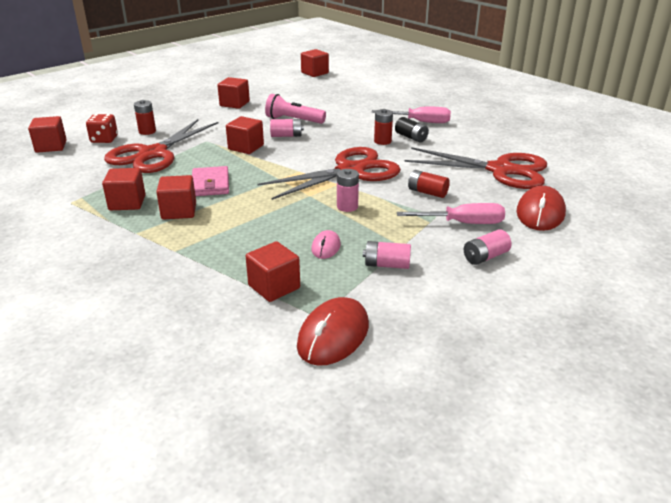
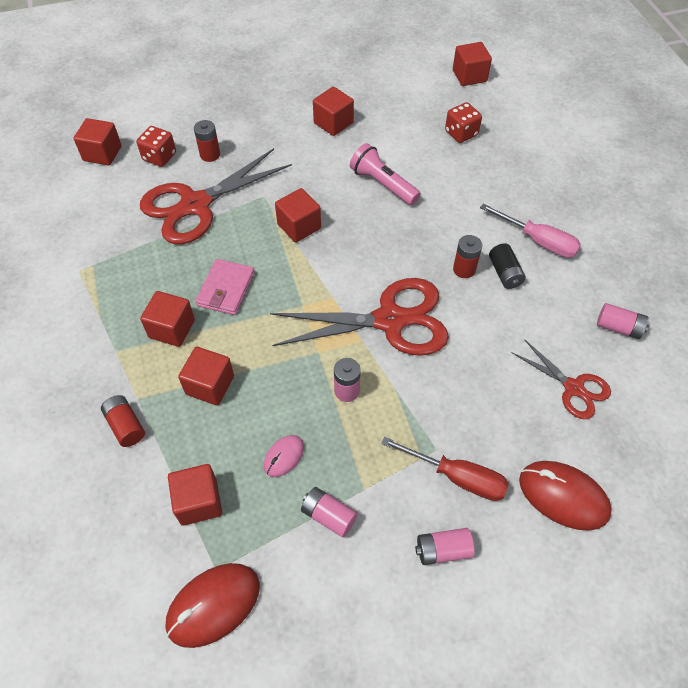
camera: 25 degrees right, 25 degrees up
red cube [102,168,145,210] -> red cube moved to [178,347,234,406]
pink battery [270,119,304,137] -> pink battery moved to [597,303,649,339]
pink screwdriver [397,203,505,224] -> red screwdriver [381,437,509,501]
red scissors [404,147,547,189] -> red scissors [512,339,611,419], size x0.55
red battery [408,170,450,198] -> red battery moved to [101,395,145,447]
red mouse [516,186,566,231] -> red mouse turned 75 degrees clockwise [519,461,612,531]
none -> red dice [445,102,482,143]

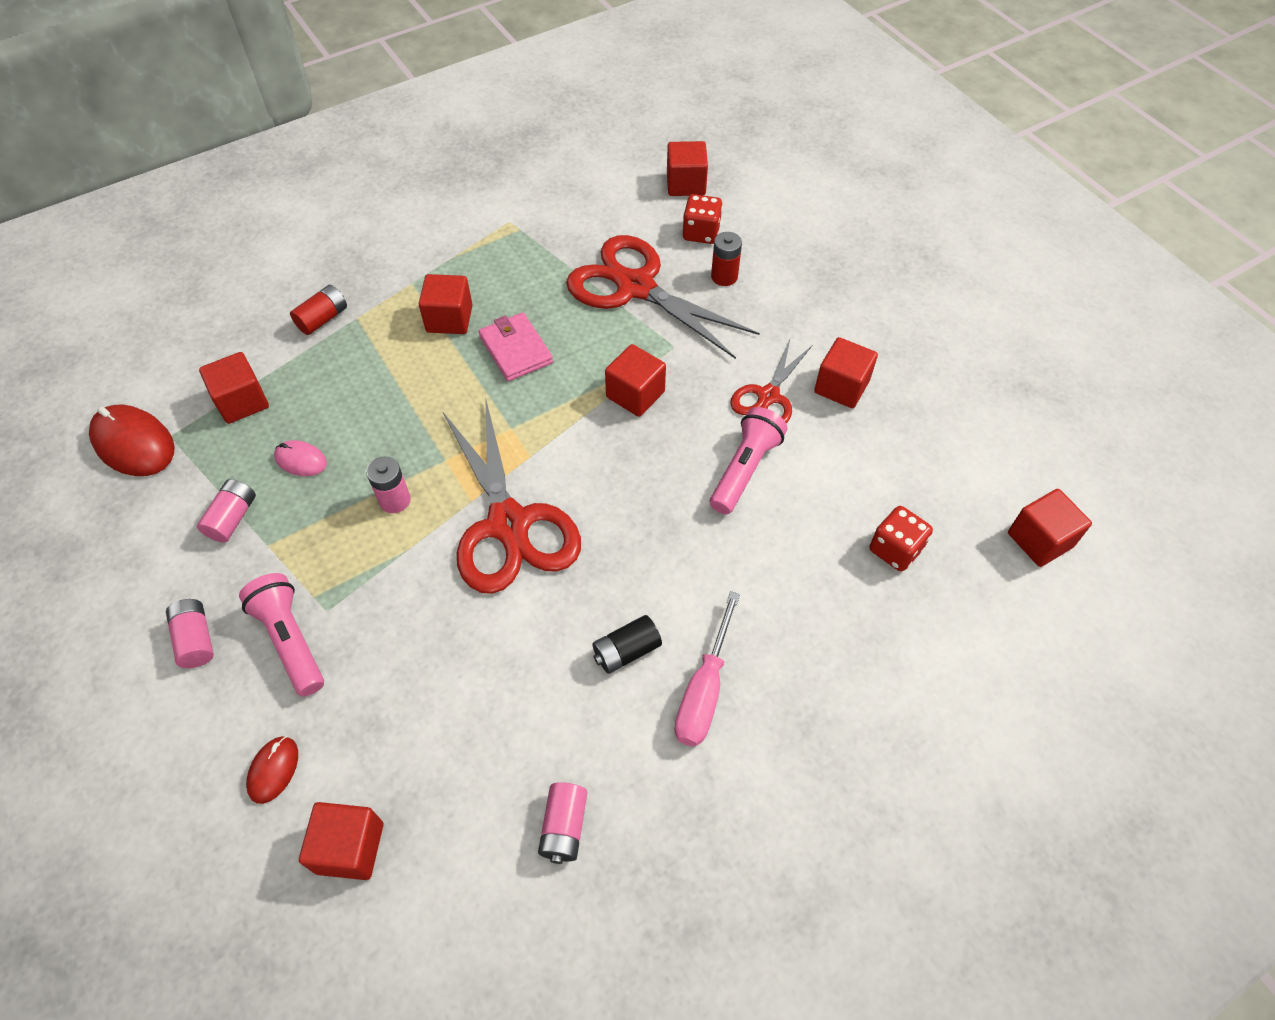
camera: 75 degrees right, 0 degrees up
red cube [178,347,234,406] -> red cube moved to [299,802,383,880]
pink wallet [196,259,255,315] -> pink wallet turned 60 degrees clockwise [479,312,553,381]
red screwdriver [381,437,509,501] -> pink flashlight [239,573,324,697]
red battery [453,235,482,278] -> none
red scissors [512,339,611,419] -> red scissors moved to [730,340,812,423]
red mouse [519,461,612,531] -> red mouse [246,736,298,804], size x0.55

